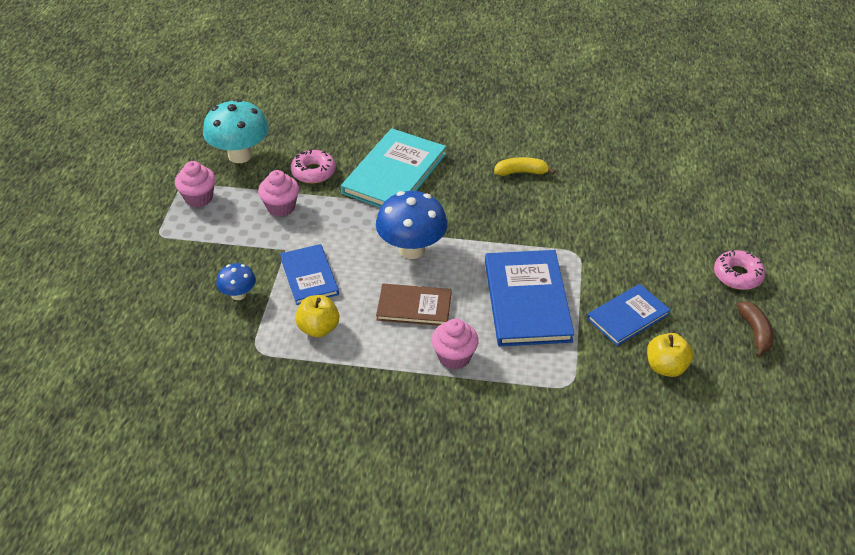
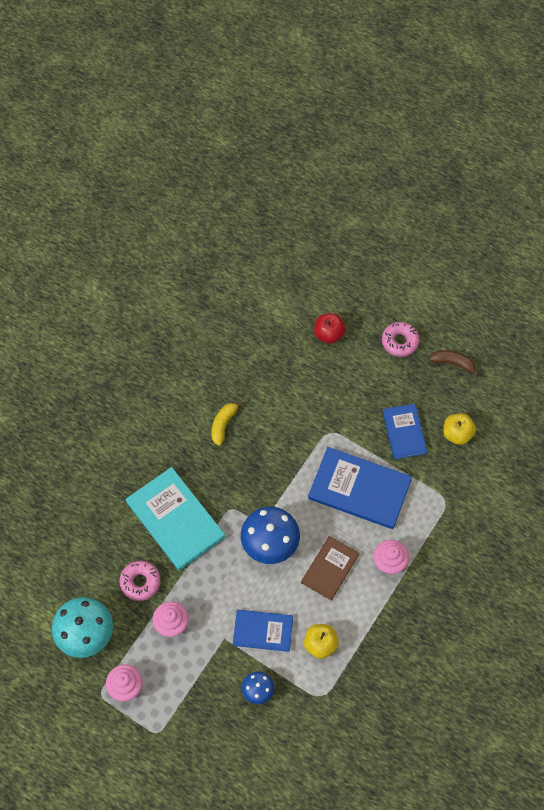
camera: 65 degrees left, 20 degrees up
none -> red apple [314,313,345,344]

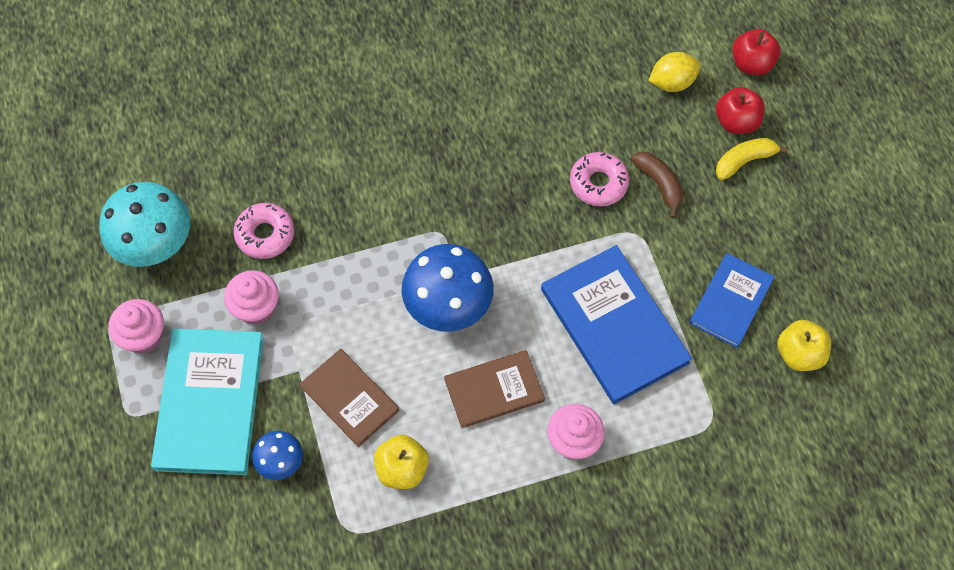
camera: 40 degrees right, 0 degrees up
turquoise book [126,467,225,571] -> turquoise book moved to [151,328,264,475]
yellow banana [211,401,243,446] -> yellow banana moved to [716,138,789,180]
blue book [233,610,293,652] -> brown book [300,349,399,447]
pink donut [382,322,420,357] -> pink donut moved to [570,152,629,206]
brown banana [429,350,479,377] -> brown banana moved to [631,152,683,219]
none -> yellow lemon [648,52,701,92]
none -> red apple [733,29,781,75]

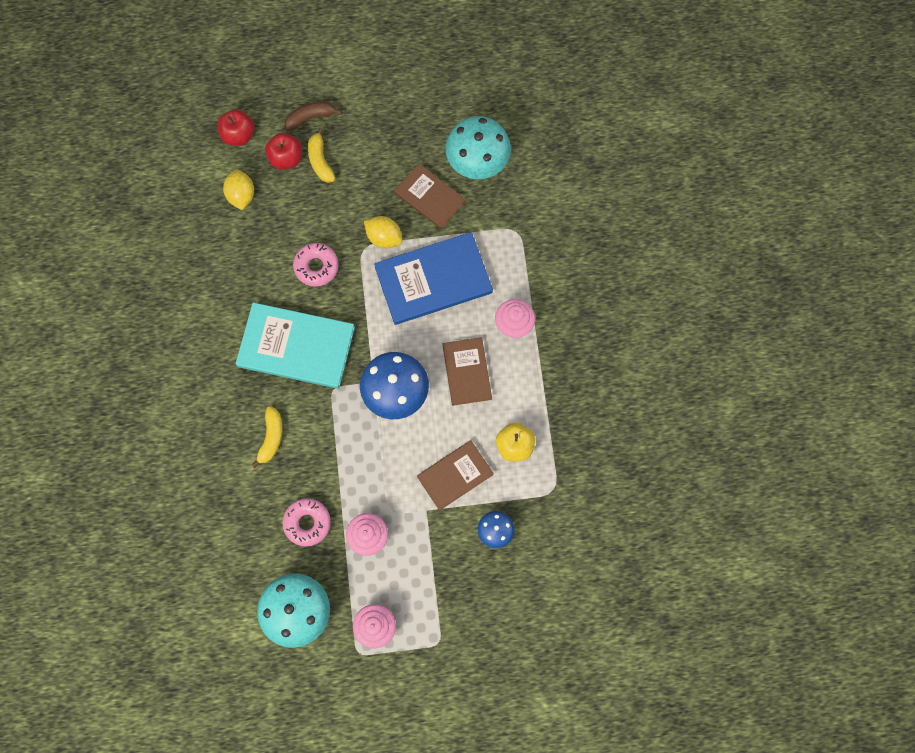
camera: 80 degrees left, 10 degrees up
turquoise book [151,328,264,475] -> turquoise book moved to [236,302,355,389]
brown banana [631,152,683,219] -> brown banana moved to [284,101,342,131]
blue book [689,253,775,348] -> brown book [394,164,466,229]
yellow apple [777,320,831,371] -> turquoise mushroom [446,116,511,179]
none -> yellow banana [251,406,282,468]
none -> yellow lemon [364,216,402,249]

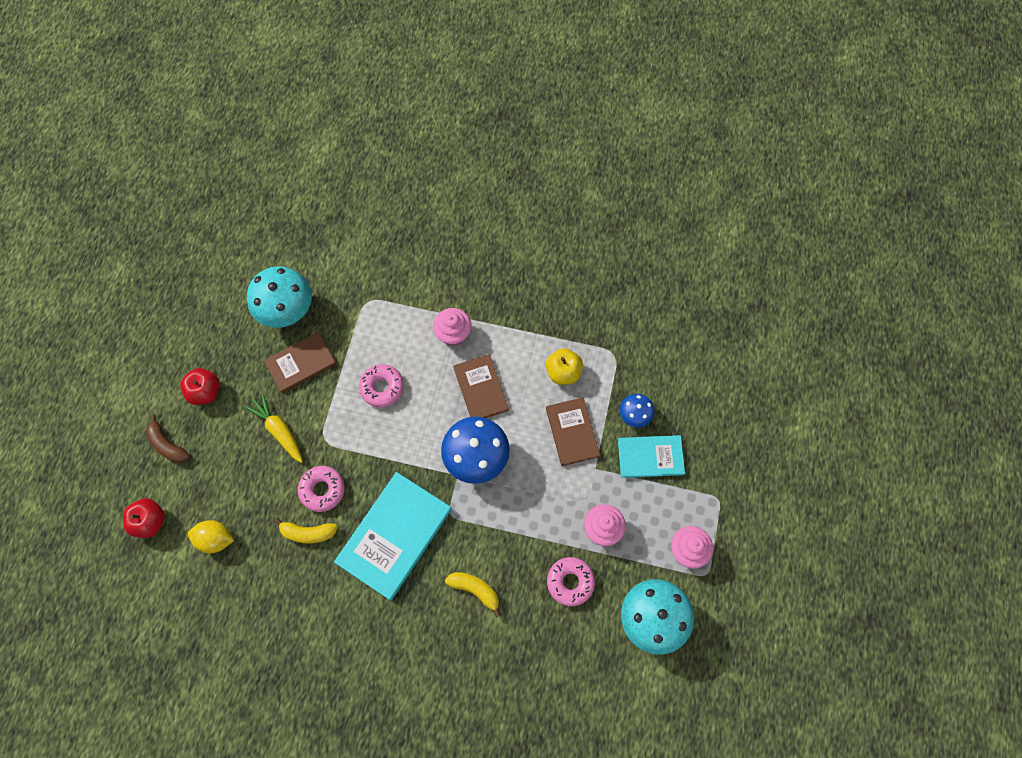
camera: 70 degrees left, 5 degrees down
red apple [265,133,302,170] -> red apple moved to [180,368,220,405]
brown banana [284,101,342,131] -> brown banana turned 45 degrees counterclockwise [146,414,190,463]
yellow banana [308,127,335,183] -> yellow banana moved to [274,518,338,544]
yellow lemon [364,216,402,249] -> none
blue book [374,232,493,325] -> pink donut [359,364,404,407]
brown book [443,337,492,406] -> brown book turned 60 degrees clockwise [453,354,509,418]
none -> yellow carrot [245,393,303,463]
none -> turquoise book [618,435,685,478]

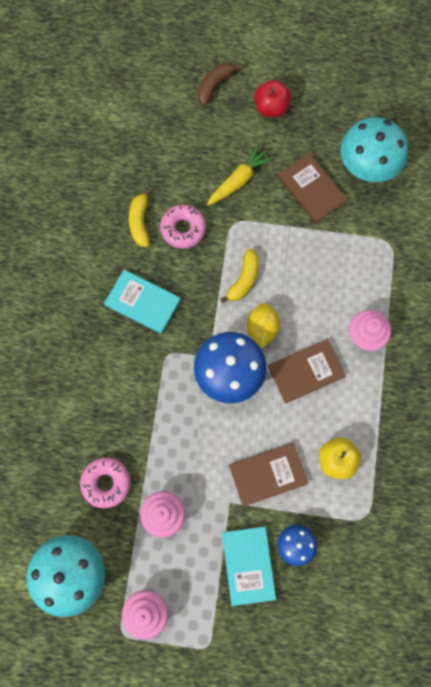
camera: 85 degrees right, 5 degrees up
red apple [123,498,165,538] -> none
yellow lemon [188,520,234,553] -> yellow lemon moved to [247,302,280,348]
turquoise book [334,472,452,600] -> turquoise book [104,270,181,334], size x0.60
pink donut [359,364,404,407] -> none
yellow banana [445,572,501,617] -> yellow banana moved to [220,249,259,303]

